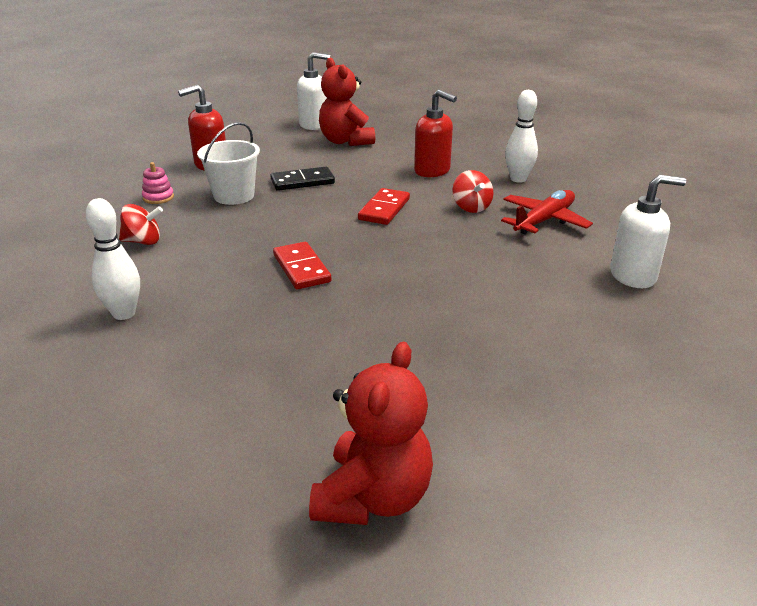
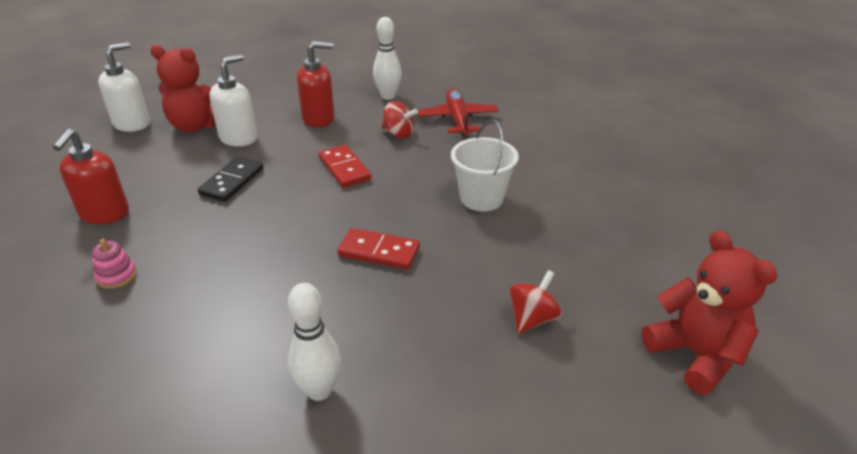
camera: 50 degrees left, 5 degrees up
red spinning top [119,204,163,245] -> red spinning top moved to [509,270,562,334]
white bucket [197,122,260,205] -> white bucket moved to [451,119,519,212]
white soap dispenser [610,175,686,288] -> white soap dispenser moved to [209,54,257,147]

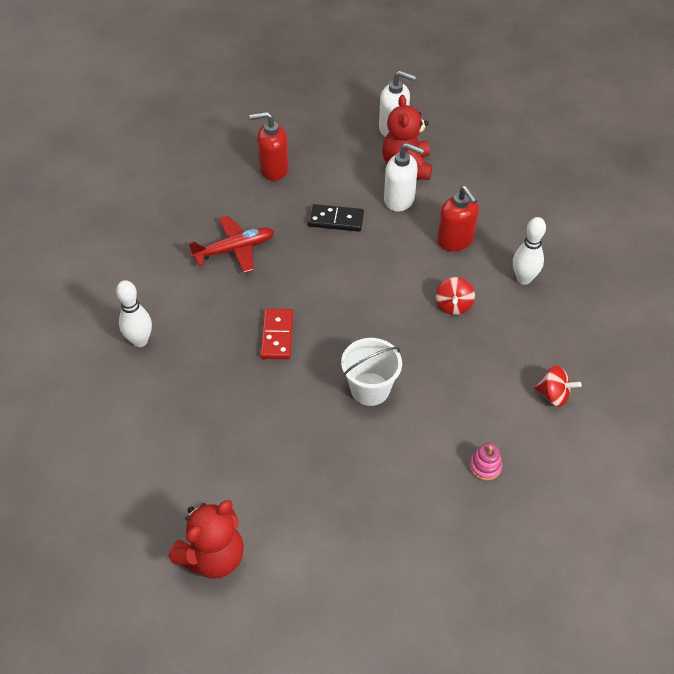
camera: 75 degrees right, 15 degrees up
pink stacking toy [92,239,137,289] -> pink stacking toy moved to [470,443,502,481]
red domino [318,145,371,188] -> none
red plane [417,88,499,136] -> red plane moved to [189,216,275,273]
red spinning top [509,270,562,334] -> red spinning top moved to [534,365,582,407]

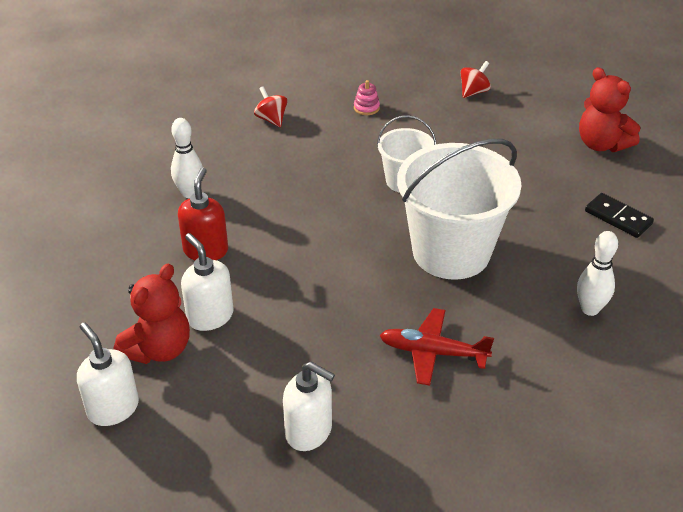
camera: 145 degrees left, 10 degrees down
red teddy bear [169,500,244,579] -> red teddy bear turned 120 degrees counterclockwise [579,67,640,152]
red soap dispenser [250,111,289,181] -> white soap dispenser [283,362,335,451]
red domino [260,309,294,359] -> white bucket [397,139,522,280]
black domino [308,204,364,232] -> black domino moved to [585,193,654,238]
red spinning top [436,277,475,315] -> red spinning top moved to [460,61,491,98]

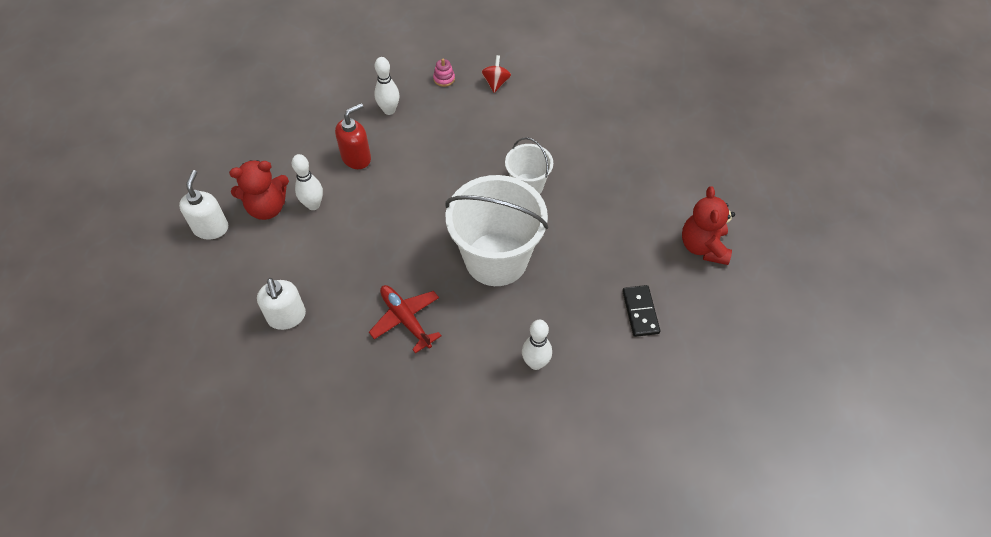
camera: 40 degrees right, 15 degrees up
white soap dispenser [181,233,234,331] -> white bowling pin [292,154,323,210]
pink stacking toy [354,80,380,115] -> pink stacking toy moved to [433,59,455,87]
red spinning top [460,61,491,98] -> none

